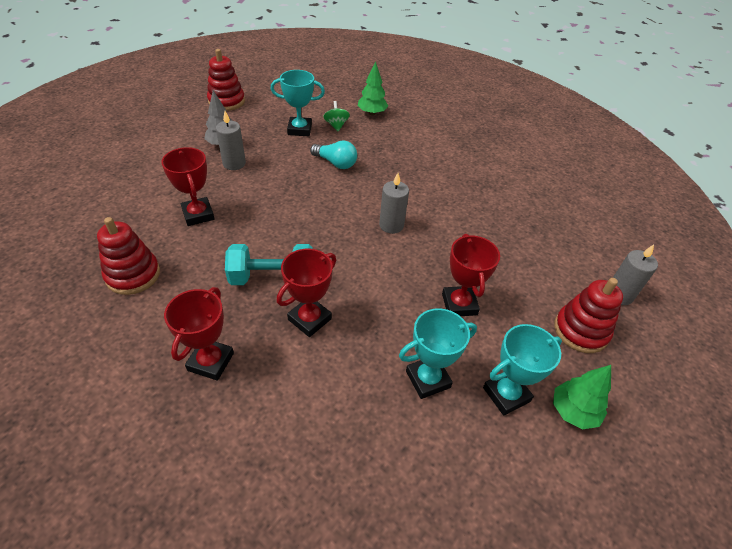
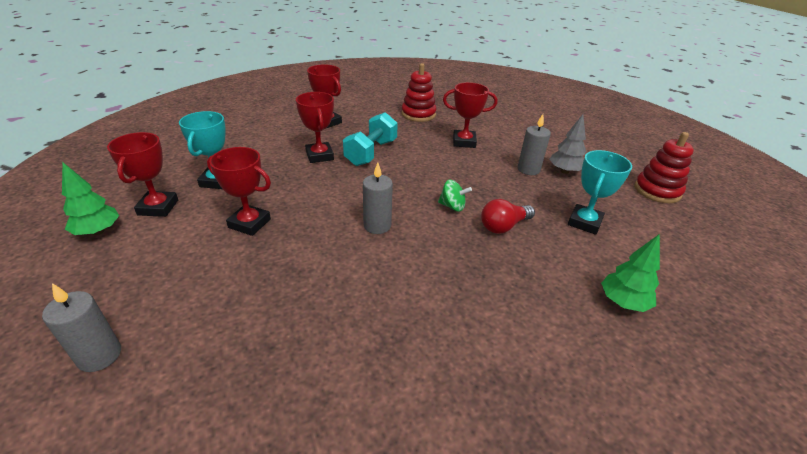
camera: 120 degrees right, 10 degrees down
turquoise light bulb [310,140,357,169] -> red light bulb [481,199,535,234]
green spinning top [323,101,350,131] -> green spinning top moved to [438,180,472,212]
turquoise trophy [483,324,562,416] -> red trophy [107,132,178,217]
red stacking toy [554,278,623,353] -> none

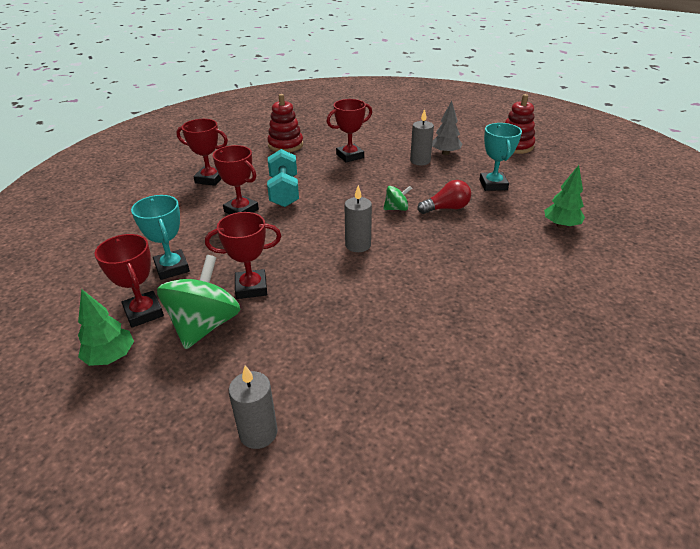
camera: 30 degrees left, 0 degrees up
red light bulb [481,199,535,234] -> red light bulb turned 135 degrees counterclockwise [417,180,471,214]
none -> green spinning top [157,255,240,349]

